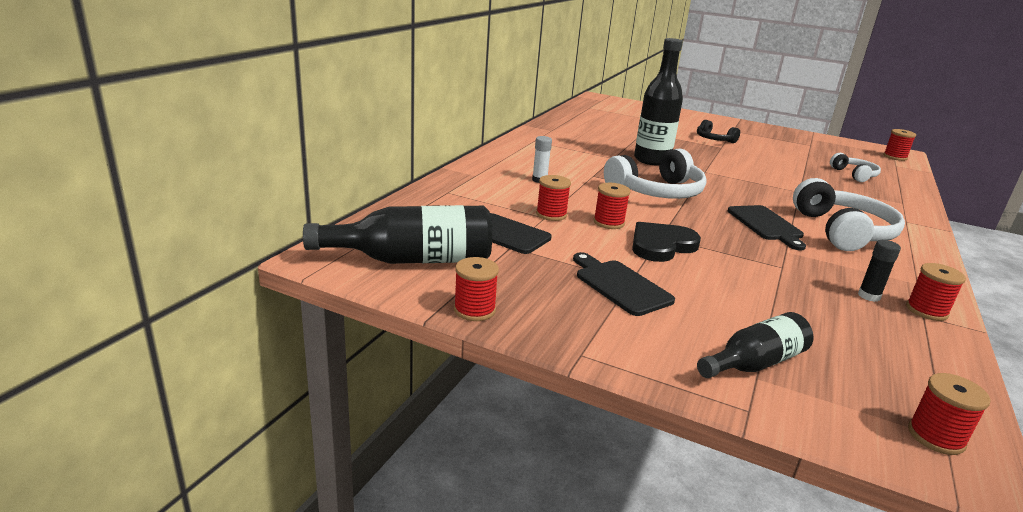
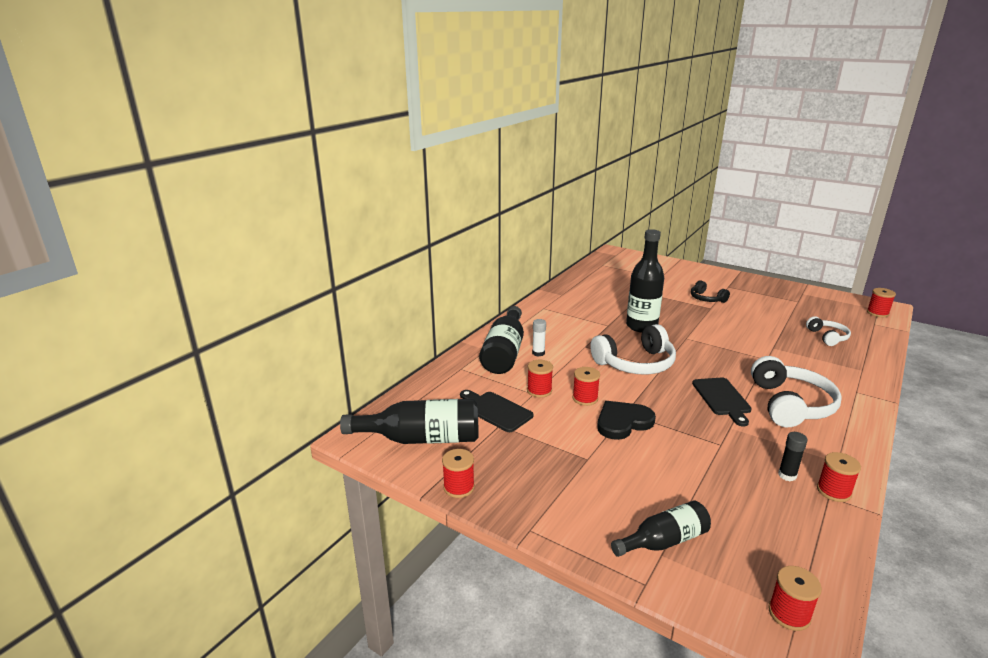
camera: 10 degrees right, 0 degrees up
black cutting board [573,252,675,316] -> none
none -> black bottle [479,306,524,374]

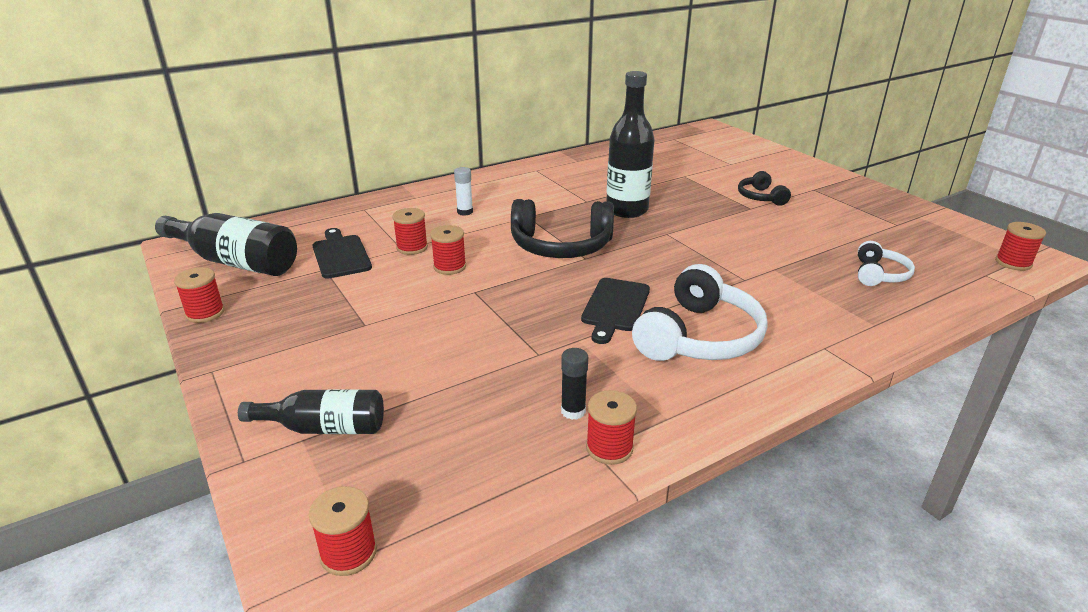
camera: 25 degrees right, 5 degrees up
black bottle [479,306,524,374] -> none
white headphones [590,324,676,374] -> black headphones [511,199,614,258]
black heart [597,401,656,440] -> none

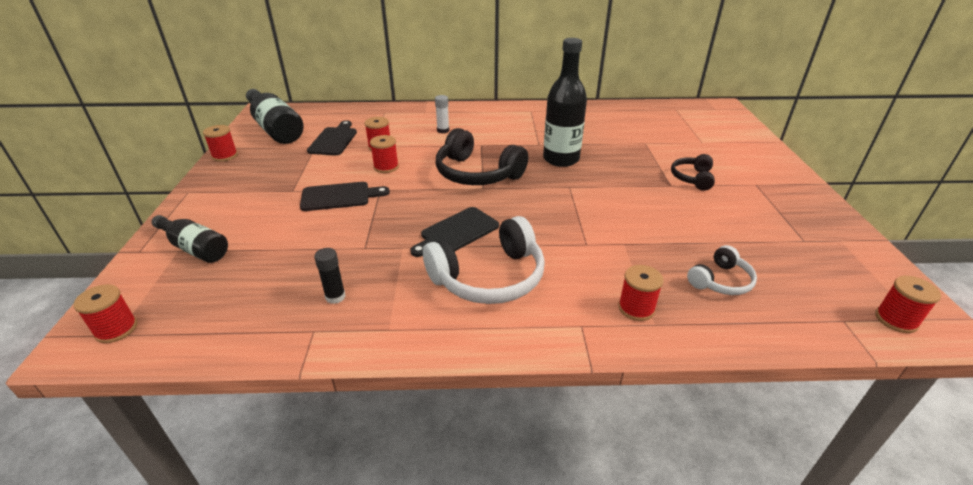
camera: 30 degrees right, 5 degrees up
red spool [586,390,637,465] -> red spool moved to [618,265,664,321]
none -> black cutting board [300,182,390,211]

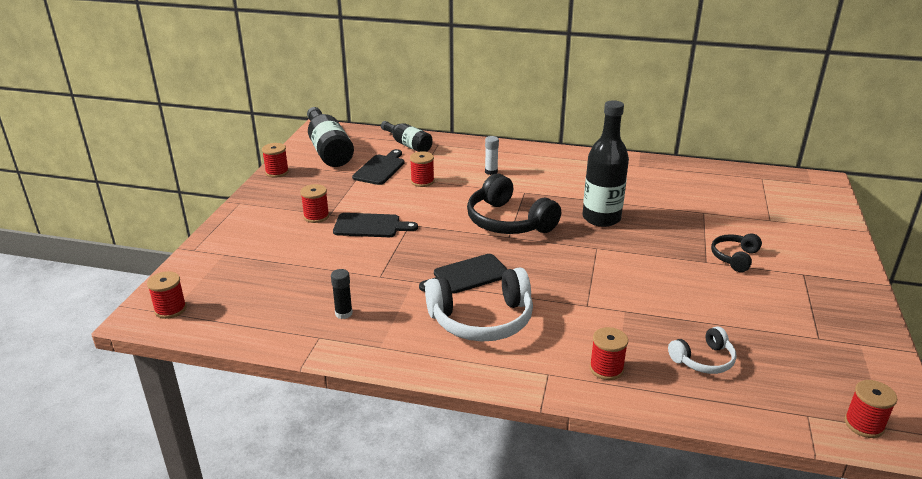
camera: 15 degrees right, 5 degrees down
black bottle [152,215,228,263] -> black bottle moved to [381,121,433,152]
red spool [370,135,399,173] -> red spool moved to [300,184,329,223]

